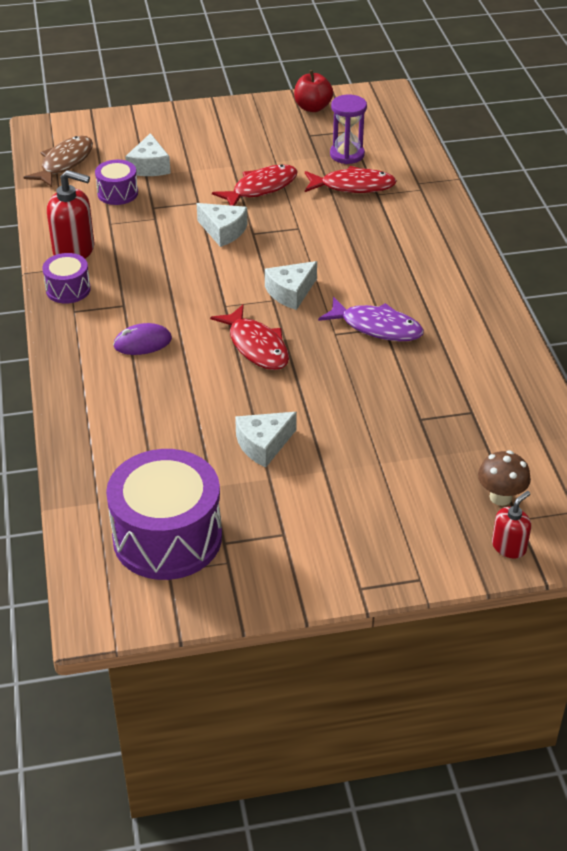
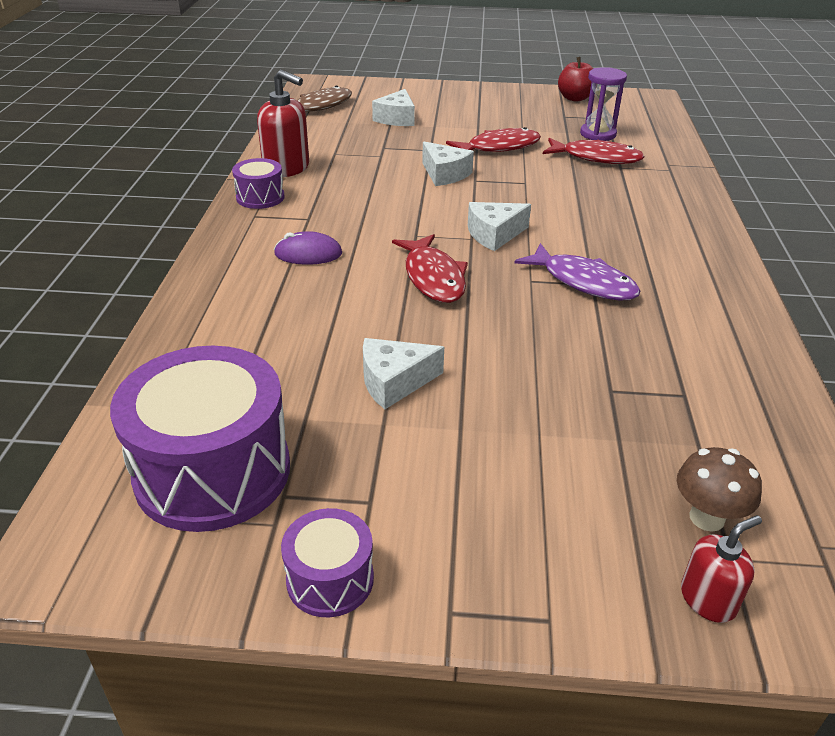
camera: 15 degrees right, 5 degrees down
purple drum [95,160,138,205] -> purple drum moved to [281,508,374,617]

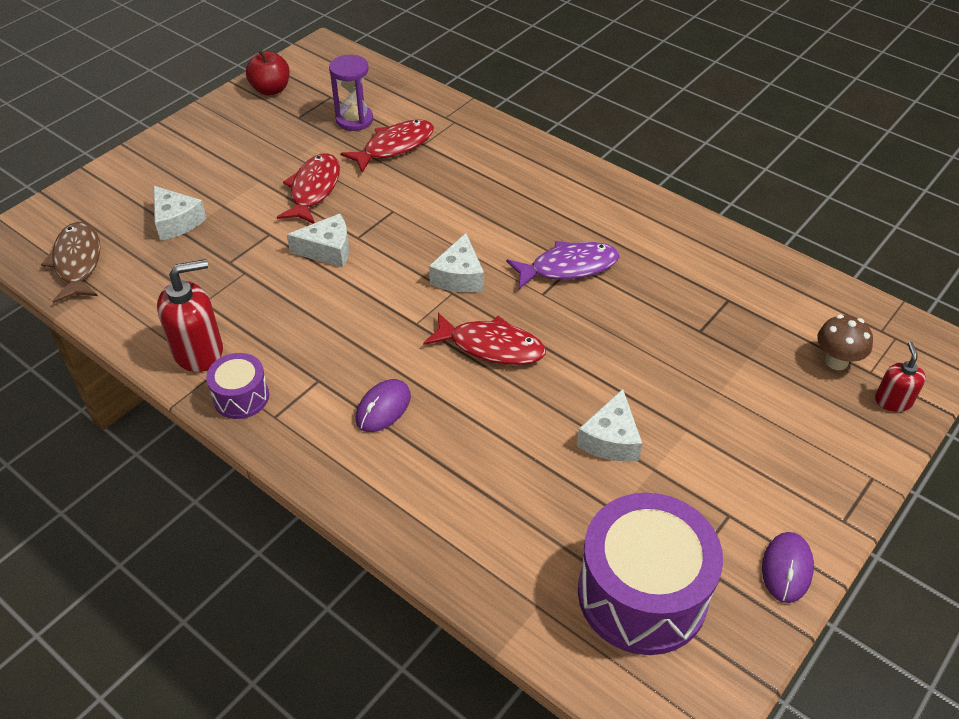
camera: 55 degrees left, 10 degrees up
purple drum [281,508,374,617] -> purple mouse [762,532,814,603]

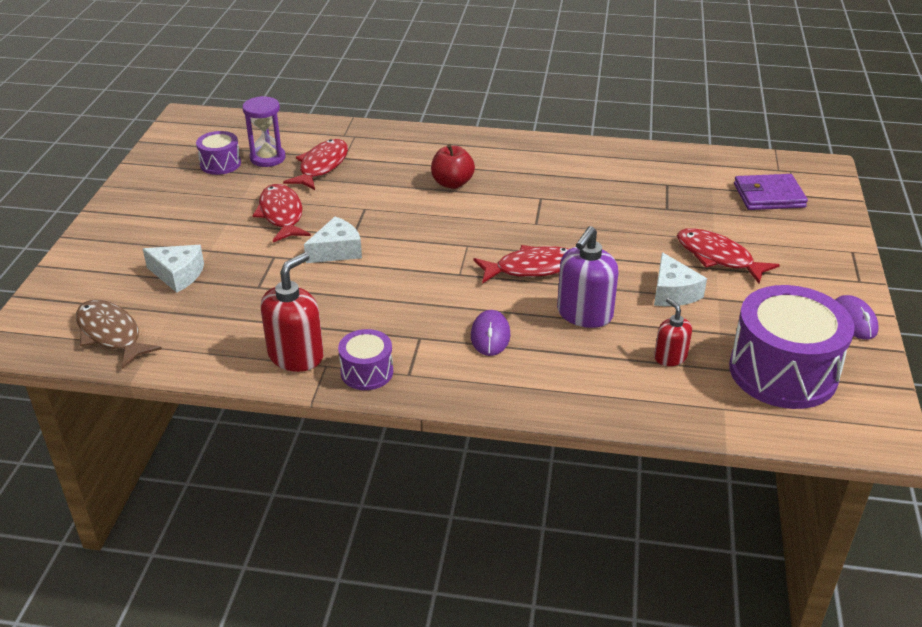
camera: 30 degrees left, 10 degrees down
red apple [246,50,290,95] -> red apple moved to [431,144,475,189]
white cheese [429,233,484,292] -> none
purple fish [506,241,619,289] -> none
brown mushroom [817,315,873,370] -> purple wallet [734,174,808,210]
red soap dispenser [875,342,926,412] -> red soap dispenser moved to [654,298,692,366]
none -> purple drum [196,131,241,175]
none -> purple soap dispenser [557,226,618,328]
none -> red fish [677,228,780,284]

